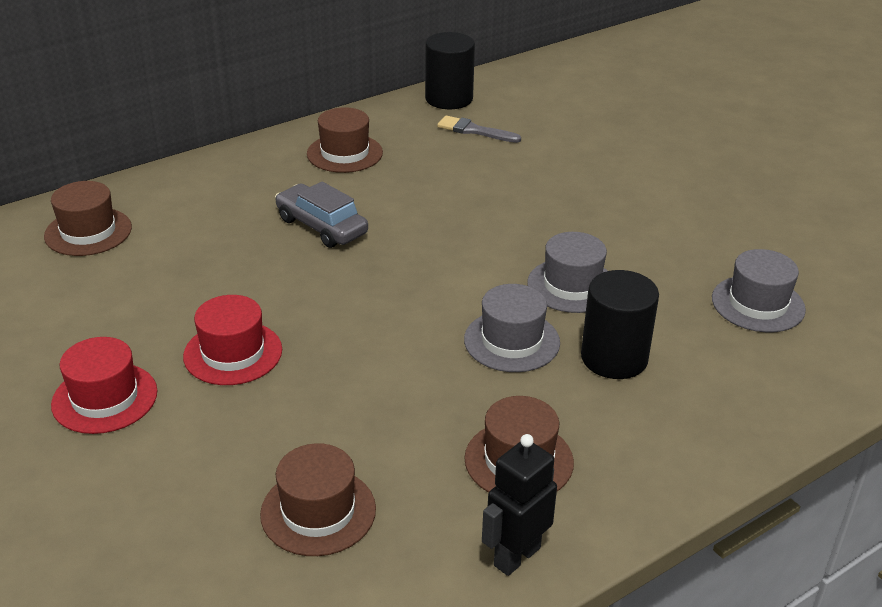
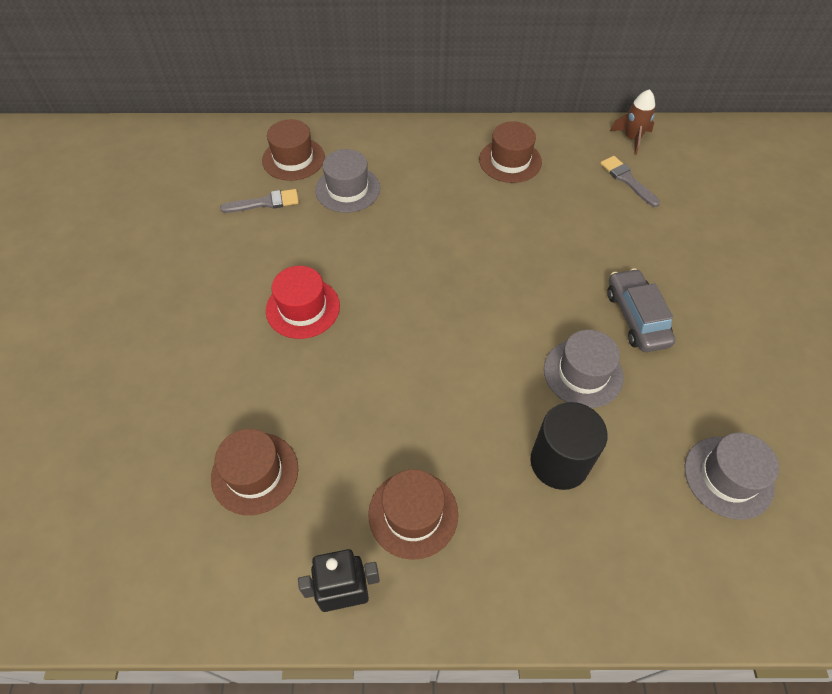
camera: 35 degrees right, 20 degrees up
red hat [51,337,158,434] -> none
grey car [275,182,368,248] -> grey car moved to [607,268,675,352]
black cylinder [425,32,475,109] -> brown rocket [610,89,655,155]
grey hat [464,284,560,372] -> grey hat moved to [315,149,380,213]
none -> grey brush [220,189,299,213]

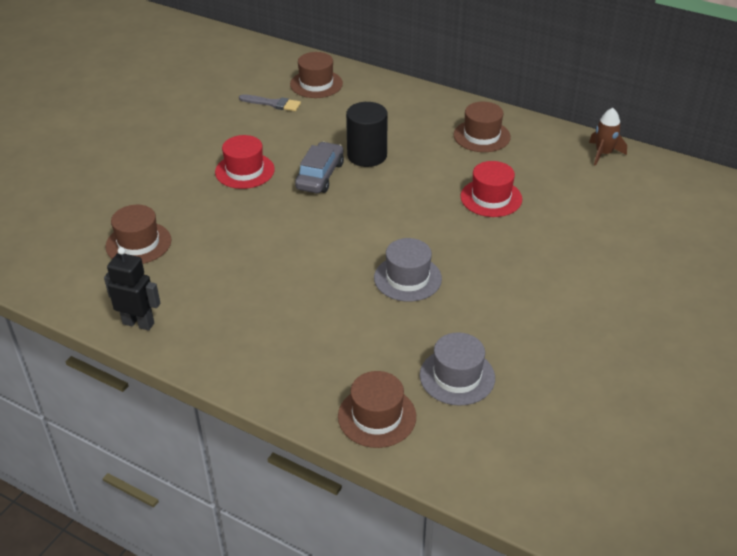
camera: 30 degrees right, 15 degrees down
grey hat [315,149,380,213] -> none
brown hat [369,469,458,560] -> brown hat moved to [338,371,416,448]
black cylinder [530,402,608,490] -> black cylinder moved to [346,102,388,167]
grey brush [600,156,660,207] -> none
grey car [607,268,675,352] -> grey car moved to [295,142,344,193]
none -> red hat [460,161,522,217]

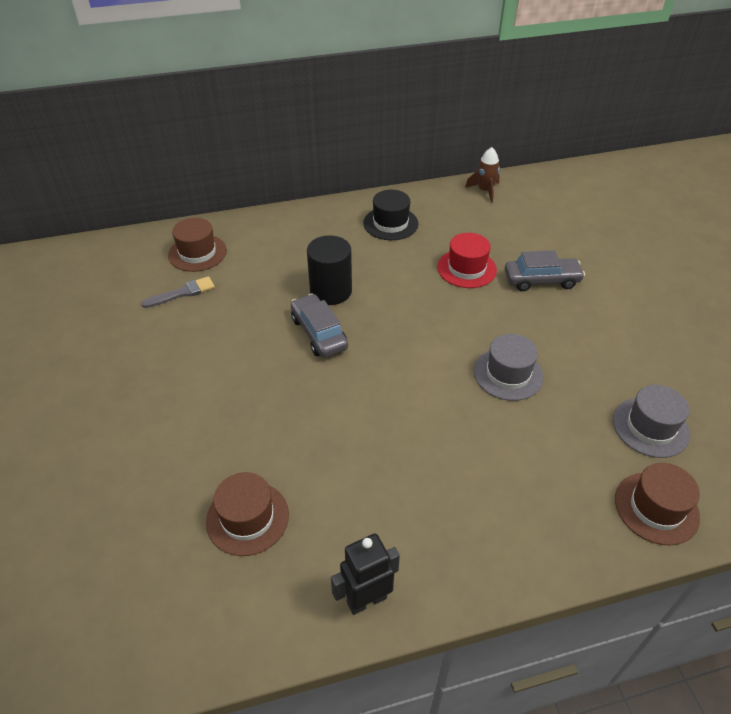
camera: 45 degrees left, 5 degrees up
red hat [215,135,275,189] -> none
brown hat [454,102,511,152] -> black hat [363,190,418,240]
none -> grey car [505,250,585,291]

